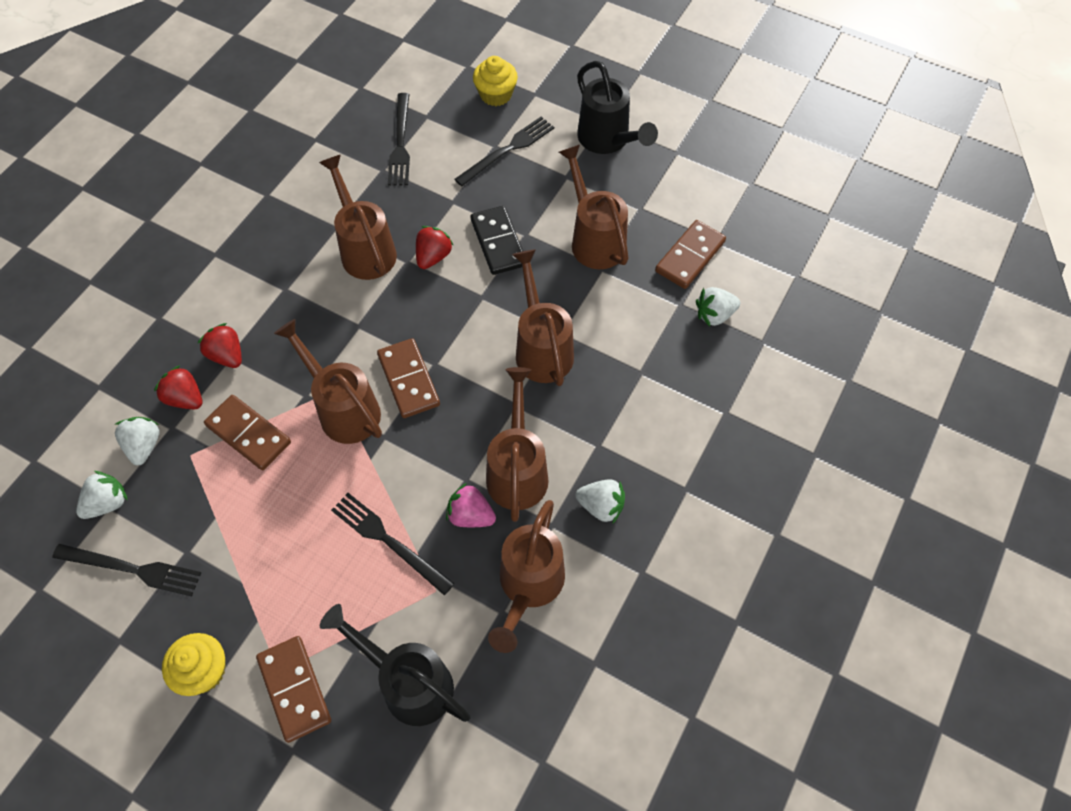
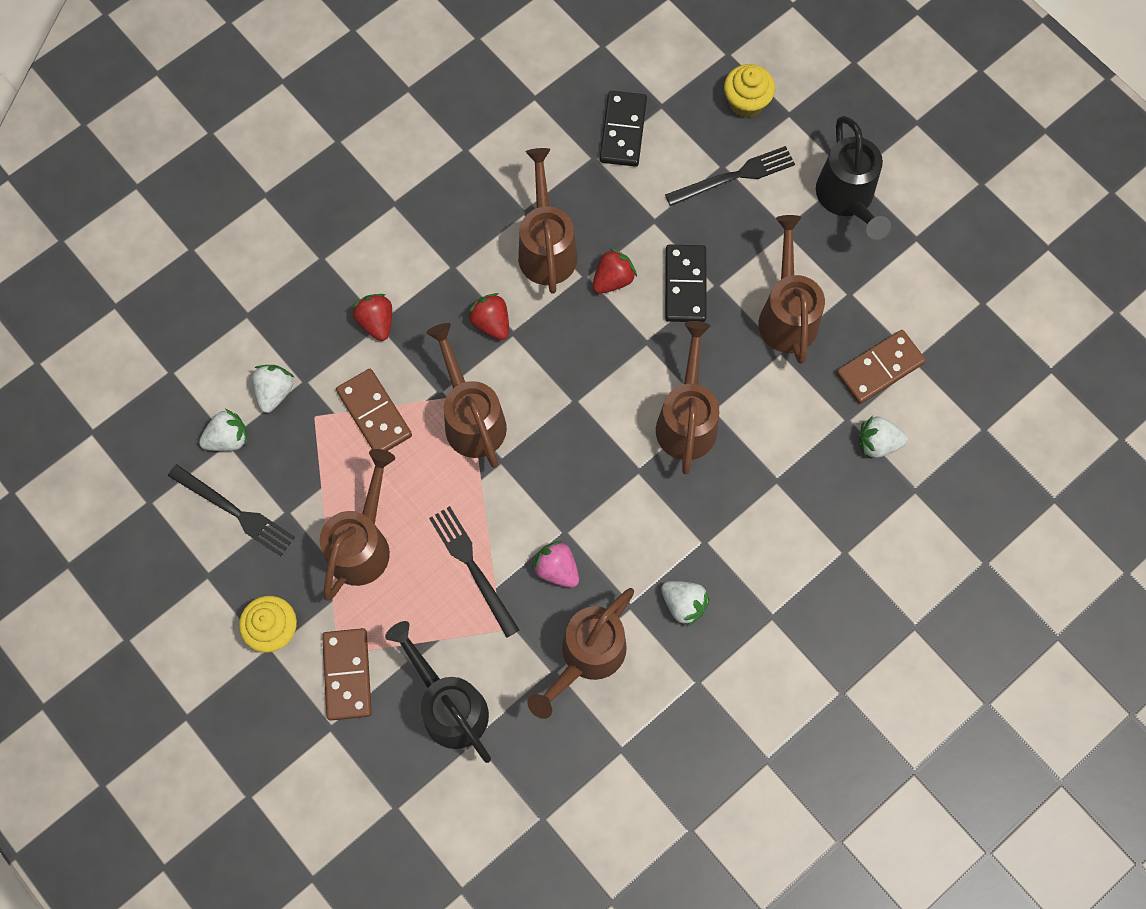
camera: 20 degrees right, 10 degrees up
red strawberry [154,365,203,409] -> red strawberry moved to [468,293,509,340]
brown domino [377,338,440,418] -> none
black fork [388,93,410,186] -> black domino [600,91,647,167]
brown watering can [486,367,549,522] -> brown watering can moved to [320,449,395,601]

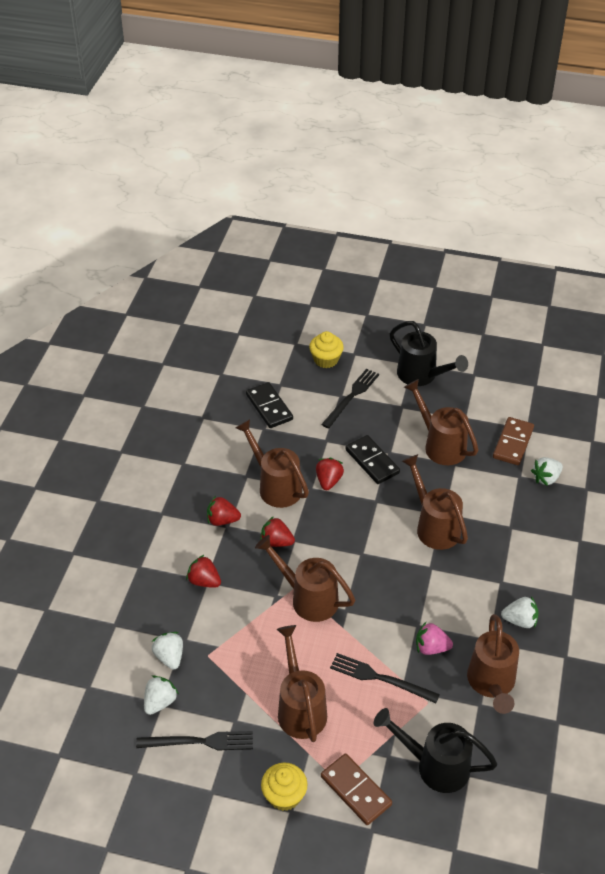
camera: 35 degrees left, 25 degrees down
brown domino [336,369,412,451] -> none
none -> red strawberry [207,496,241,526]

